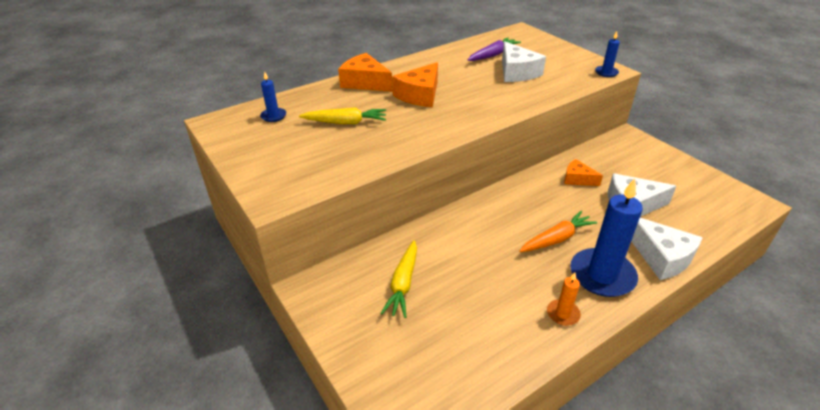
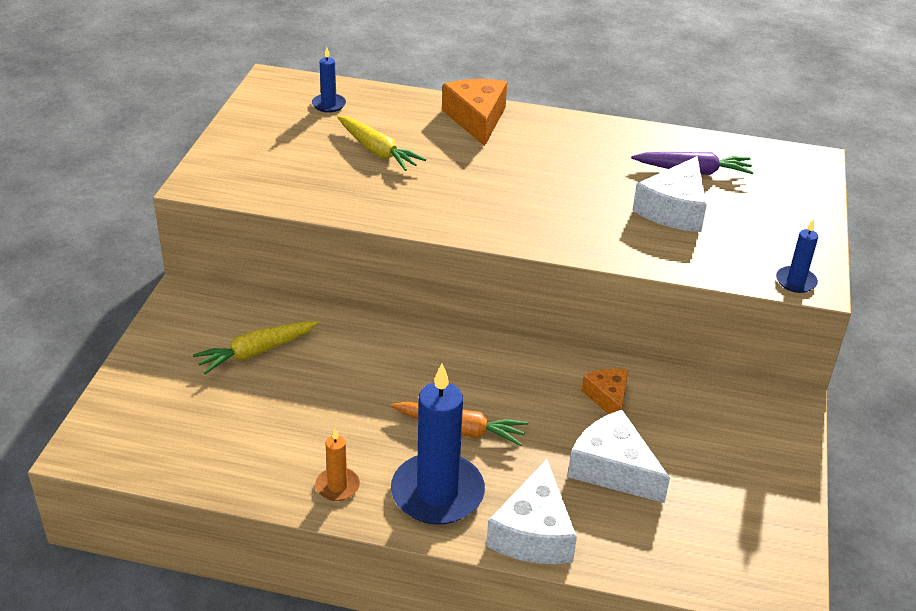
camera: 45 degrees right, 0 degrees up
orange cheese [392,62,438,107] -> none

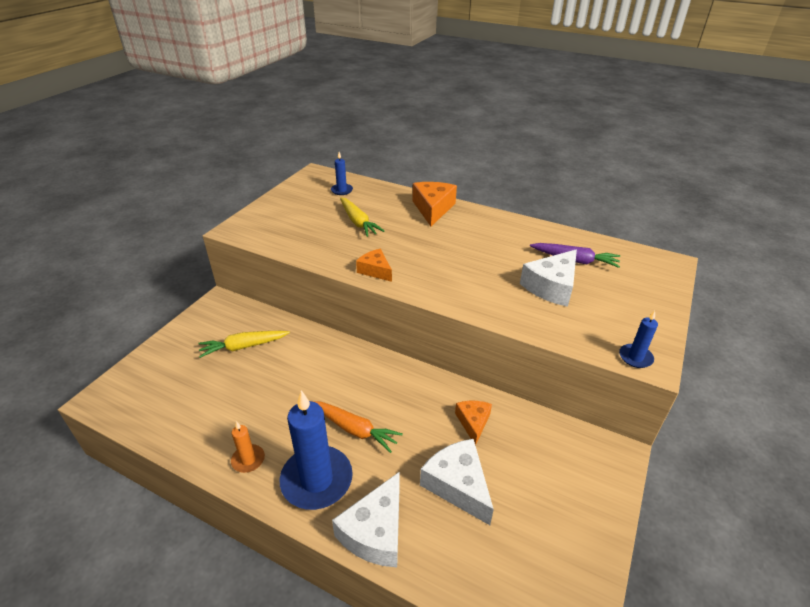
camera: 15 degrees right, 0 degrees up
none -> orange cheese [356,249,392,282]

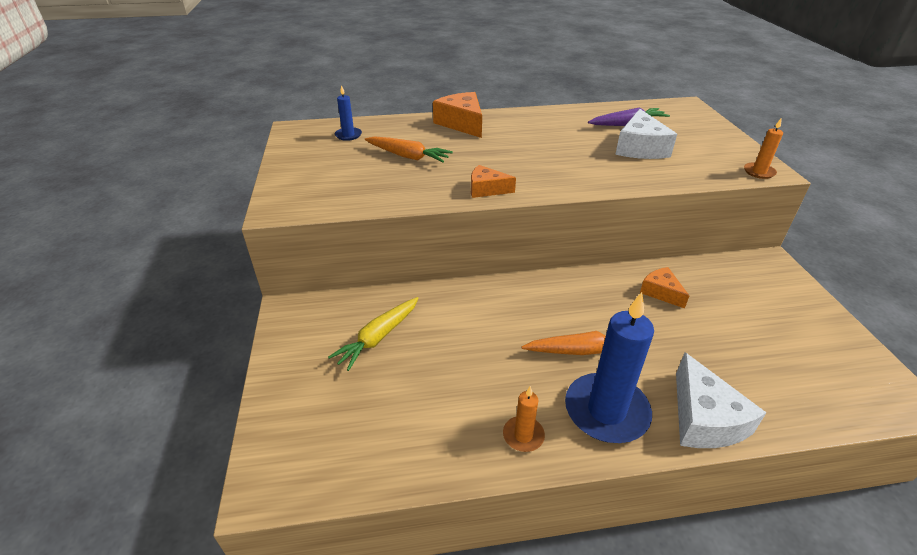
camera: 35 degrees left, 0 degrees up
yellow carrot [340,197,384,237] -> orange carrot [365,136,453,162]
white cheese [420,439,494,525] -> none
blue candle [619,311,658,368] -> orange candle [744,119,783,179]

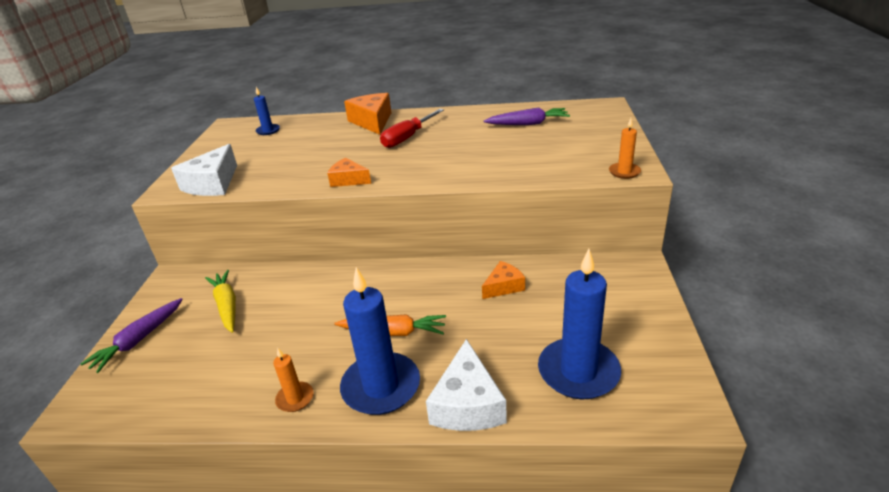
camera: 15 degrees right, 5 degrees down
yellow carrot [328,297,419,371] -> yellow carrot turned 105 degrees clockwise [205,270,236,333]
orange carrot [365,136,453,162] -> none
white cheese [615,109,677,159] -> white cheese moved to [171,144,237,196]
orange cheese [640,267,689,308] -> orange cheese turned 75 degrees clockwise [482,261,525,299]
none -> purple carrot [81,298,183,373]
none -> red screwdriver [380,109,444,148]
none -> blue candle [538,249,621,399]

